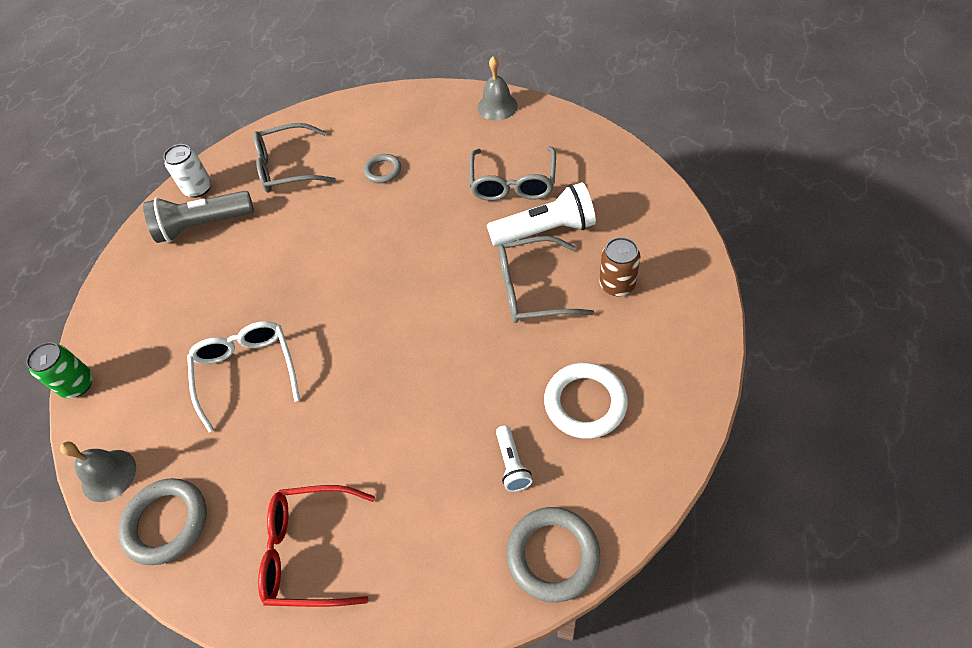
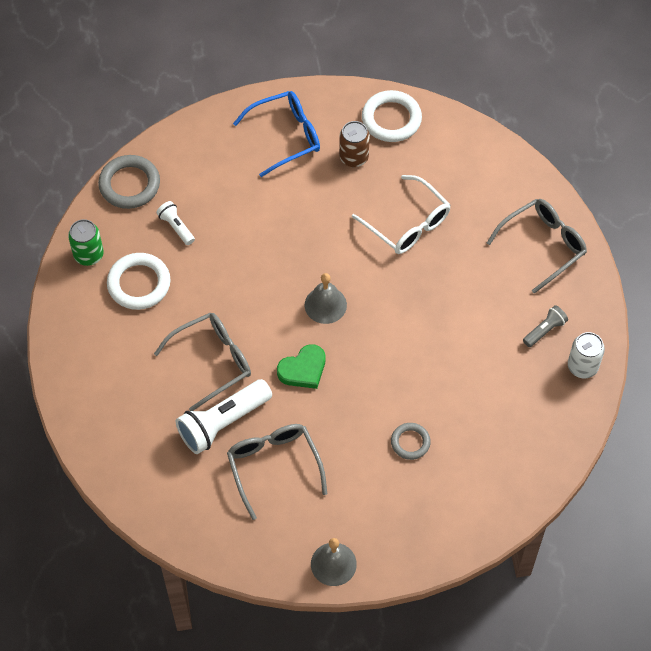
camera: 150 degrees right, 5 degrees up
green can [26,342,93,398] -> green can moved to [68,219,104,266]
grey bell [60,442,136,502] -> grey bell moved to [305,273,347,324]
grey ring [118,478,207,565] -> white ring [362,90,422,142]
grey flashlight [143,191,254,243] -> grey flashlight [523,305,568,347], size x0.51
grey glasses [253,123,336,193] -> grey glasses moved to [487,199,587,294]
red glasses [258,485,375,607] -> blue glasses [233,91,320,177]
brown can [599,237,640,296] -> brown can moved to [339,121,370,167]
none -> green heart [277,344,325,389]

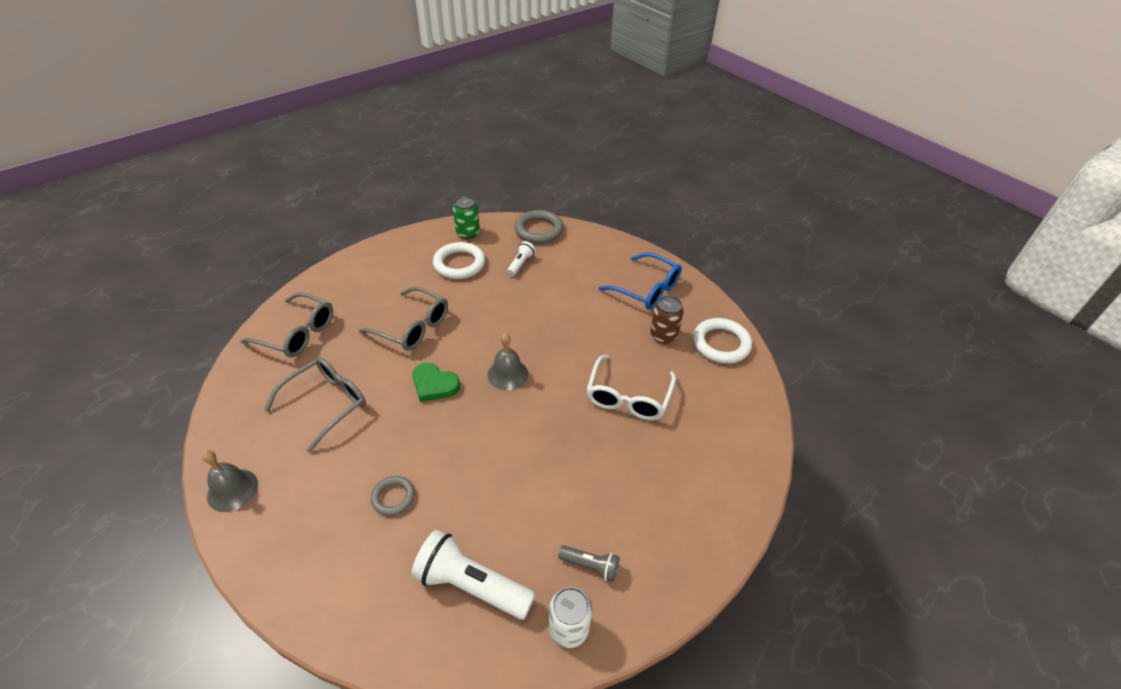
camera: 60 degrees right, 15 degrees down
white flashlight [176,379,272,454] -> white flashlight moved to [411,530,536,620]
grey glasses [487,199,587,294] -> grey glasses moved to [240,292,333,357]

